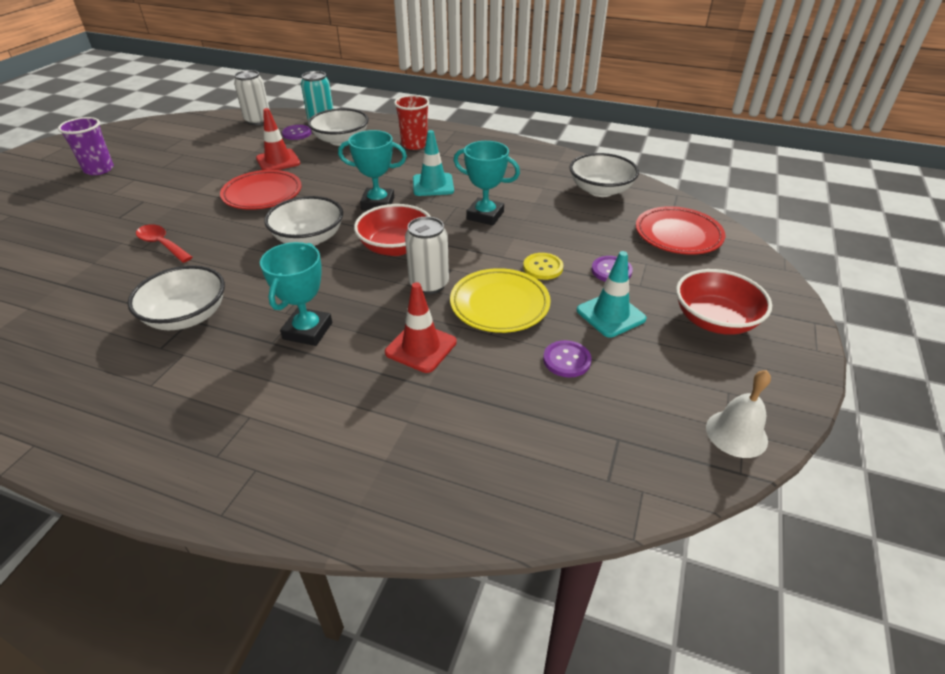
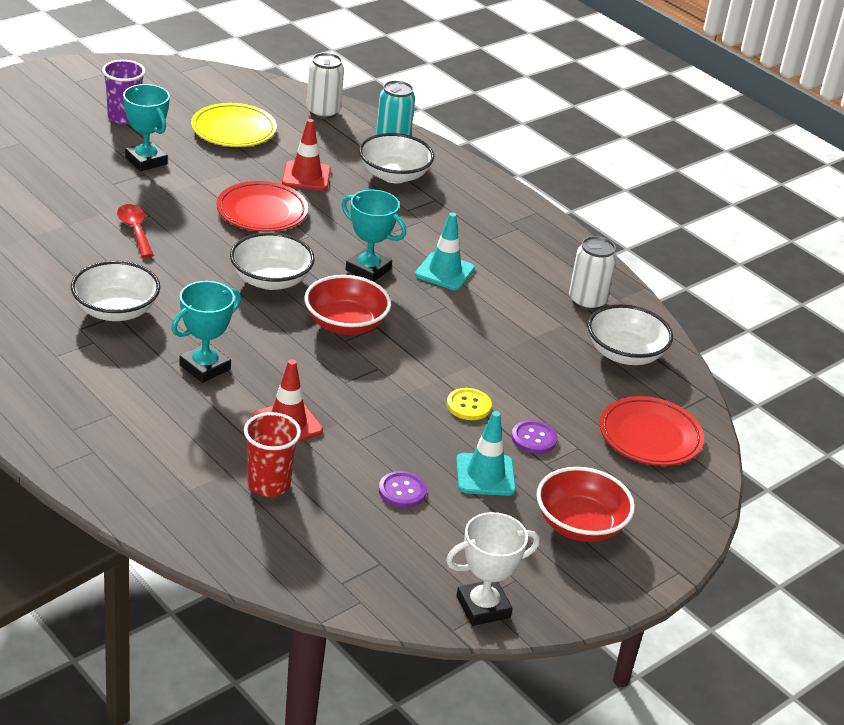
camera: 25 degrees right, 5 degrees down
purple button [282,125,312,140] -> none
red cup [394,95,429,150] -> red cup moved to [244,412,301,497]
white can [405,216,449,294] -> white can moved to [569,236,617,311]
yellow plate [450,268,551,333] -> yellow plate moved to [191,103,277,147]
turquoise trophy [453,141,520,226] -> turquoise trophy moved to [123,84,170,171]
white bell [706,370,771,458] -> white trophy [446,512,540,626]

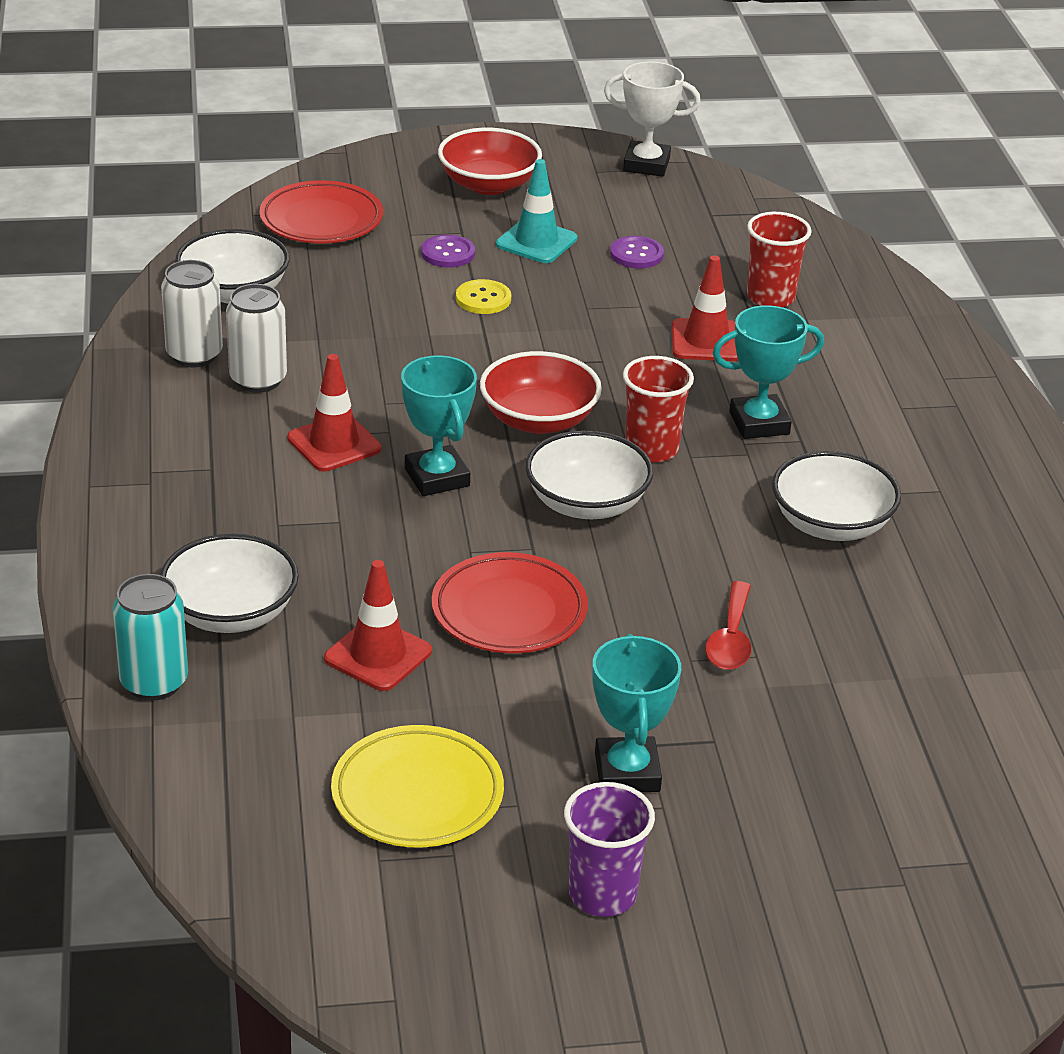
camera: 145 degrees left, 0 degrees up
white can [306,53,344,119] -> white can moved to [226,284,287,393]
turquoise traffic cone [415,212,475,290] -> red traffic cone [287,354,381,472]
none -> red cup [623,356,694,462]

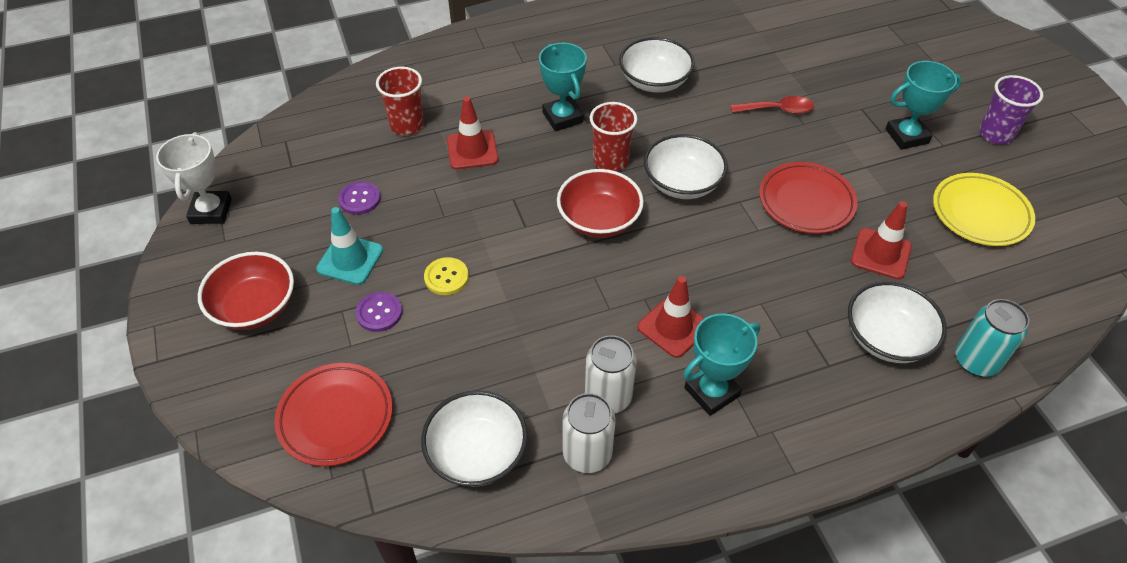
camera: 100 degrees left, 15 degrees up
turquoise trophy [401,356,477,496] -> turquoise trophy moved to [683,313,760,416]

